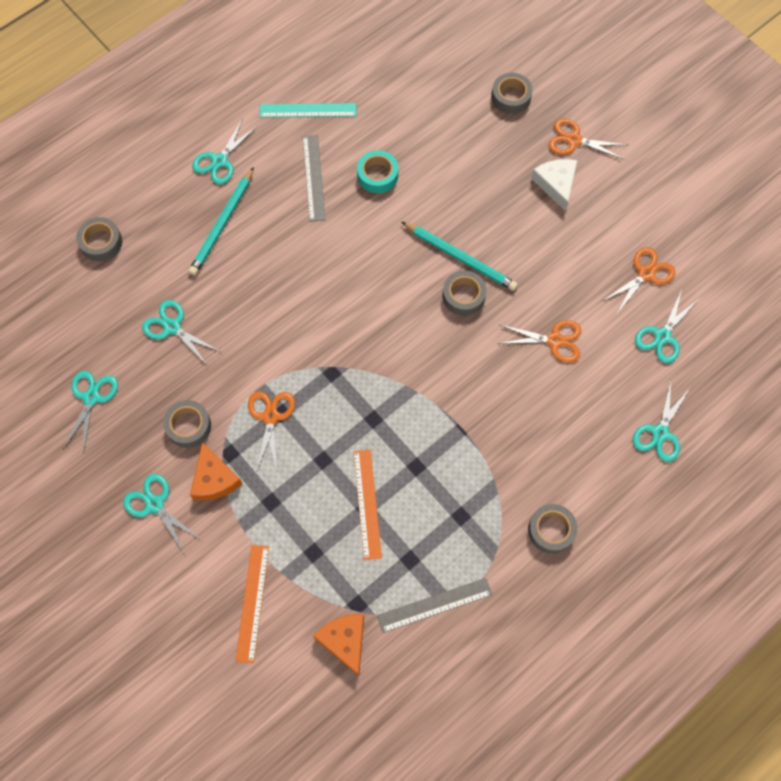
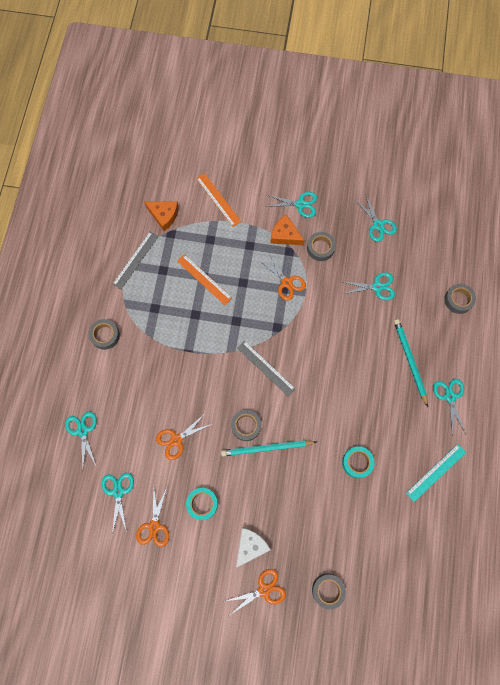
camera: 140 degrees right, 5 degrees up
grey ruler [303,135,325,222] -> grey ruler moved to [237,341,296,396]
white cheese [531,159,578,211] -> white cheese turned 90 degrees counterclockwise [236,528,270,568]
none -> turquoise tape [186,488,218,520]

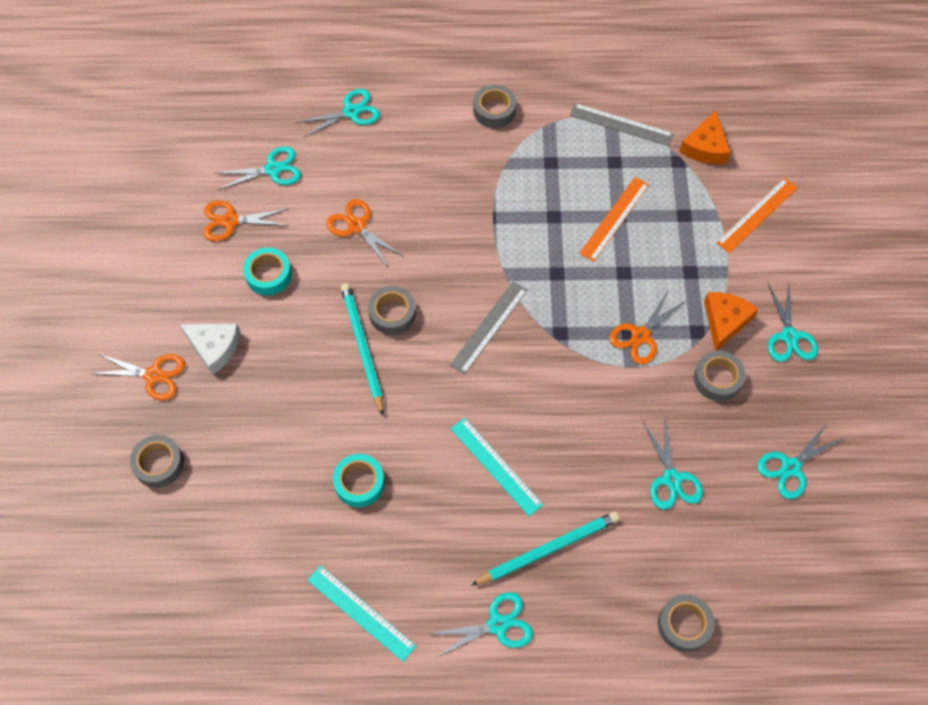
camera: 80 degrees right, 10 degrees down
orange scissors [225,569,286,615] -> orange scissors turned 45 degrees counterclockwise [90,353,185,400]
none -> turquoise ruler [451,418,544,517]

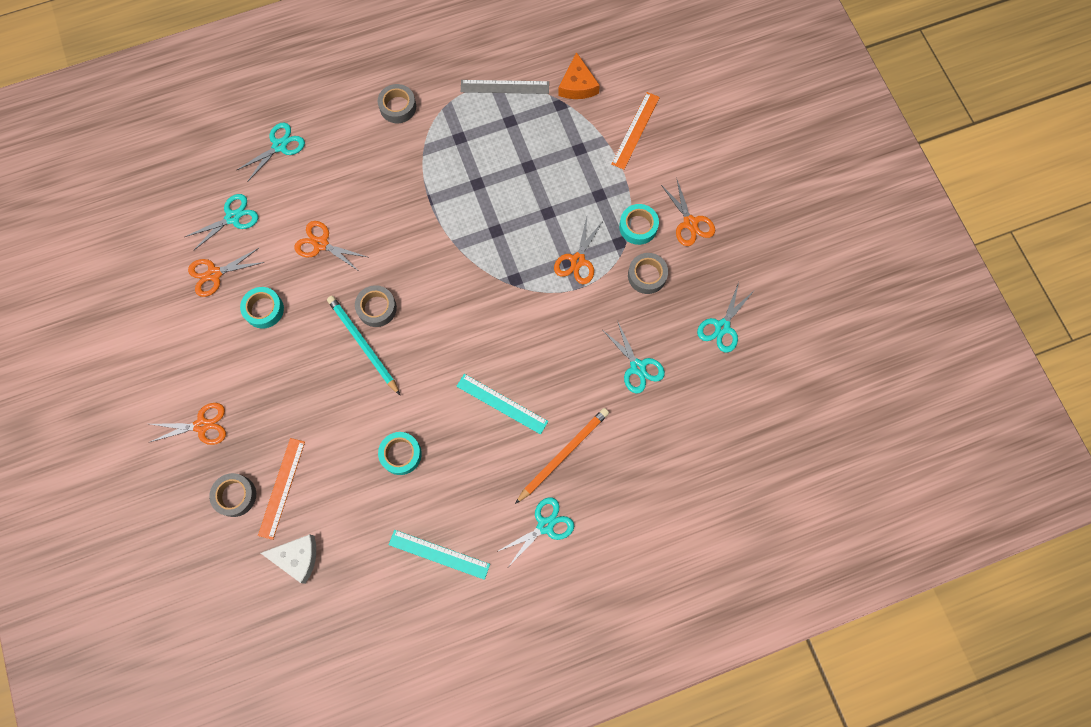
camera: 20 degrees left, 10 degrees up
white cheese [180,324,241,375] -> white cheese moved to [261,534,316,584]
grey ruler [450,281,528,375] -> none
turquoise pencil [471,511,620,586] -> orange pencil [515,408,609,504]
orange ruler [579,177,649,262] -> orange ruler moved to [258,438,305,540]
grey tape [658,594,714,652] -> none
orange cheese [704,292,759,351] -> turquoise tape [619,204,659,245]
turquoise scissors [768,283,818,362] -> orange scissors [661,180,715,246]

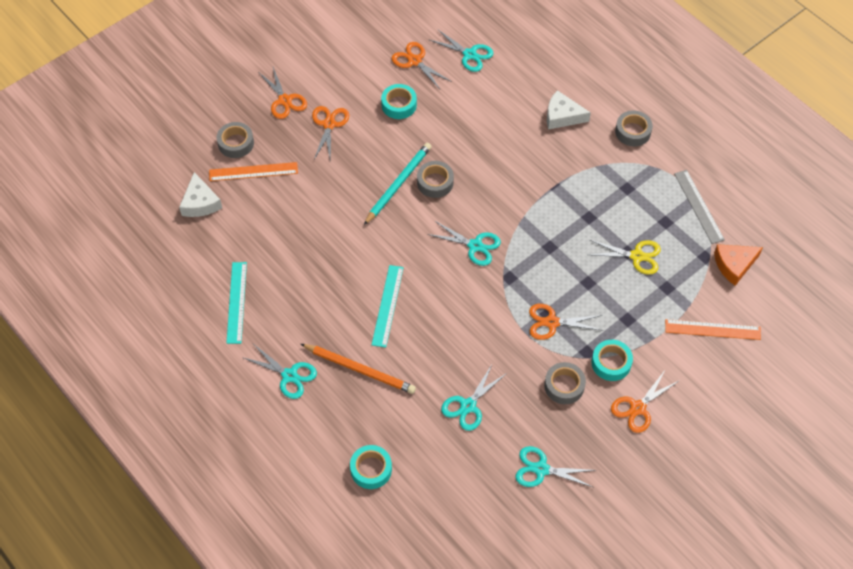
camera: 70 degrees right, 15 degrees down
turquoise scissors [237,123,305,182] -> turquoise scissors moved to [427,221,501,266]
orange scissors [294,221,367,272] -> orange scissors moved to [312,106,349,160]
turquoise tape [378,432,422,475] -> turquoise tape moved to [350,445,392,489]
none -> white cheese [547,90,591,130]
none -> yellow scissors [589,240,661,275]

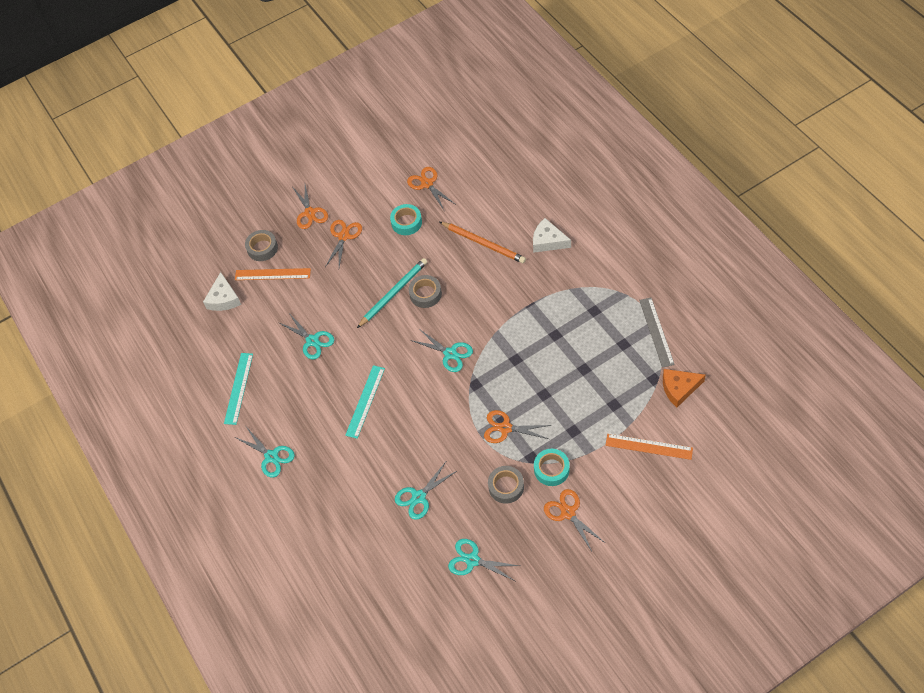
camera: 15 degrees right, 0 degrees up
orange pencil [301,344,416,394] -> orange pencil moved to [440,222,526,263]
turquoise tape [350,445,392,489] -> none
turquoise scissors [430,29,494,72] -> turquoise scissors moved to [278,313,334,359]
yellow scissors [589,240,661,275] -> none
orange scissors [611,369,680,433] -> orange scissors turned 90 degrees clockwise [544,489,605,551]
grey tape [615,110,653,146] -> none

